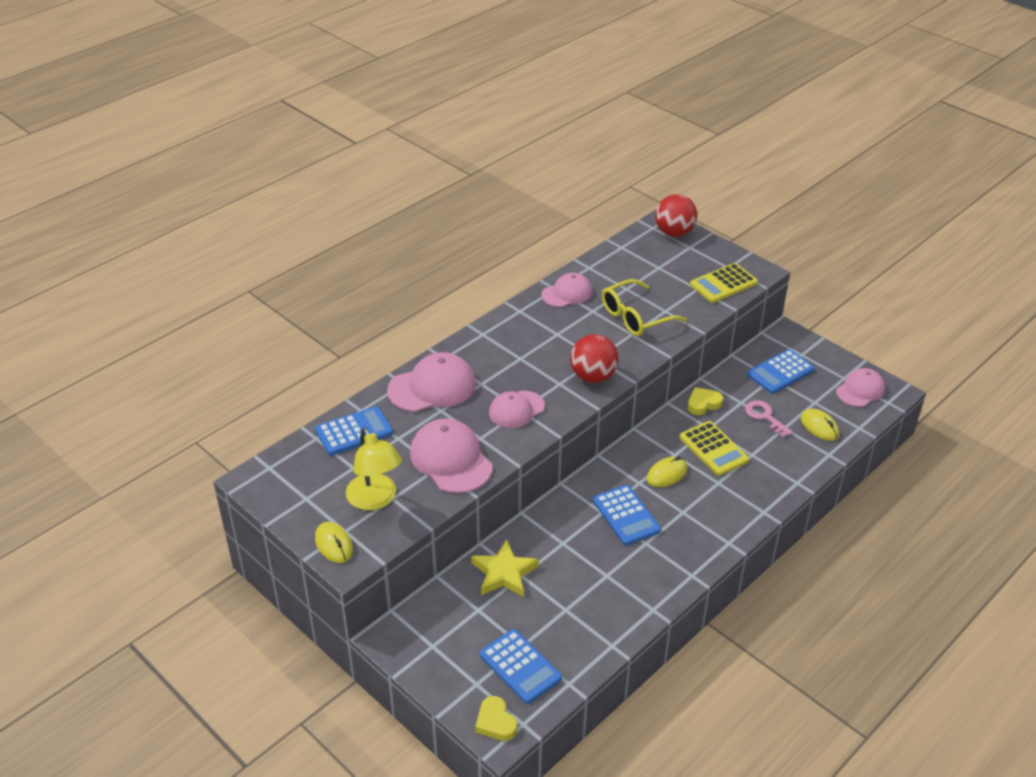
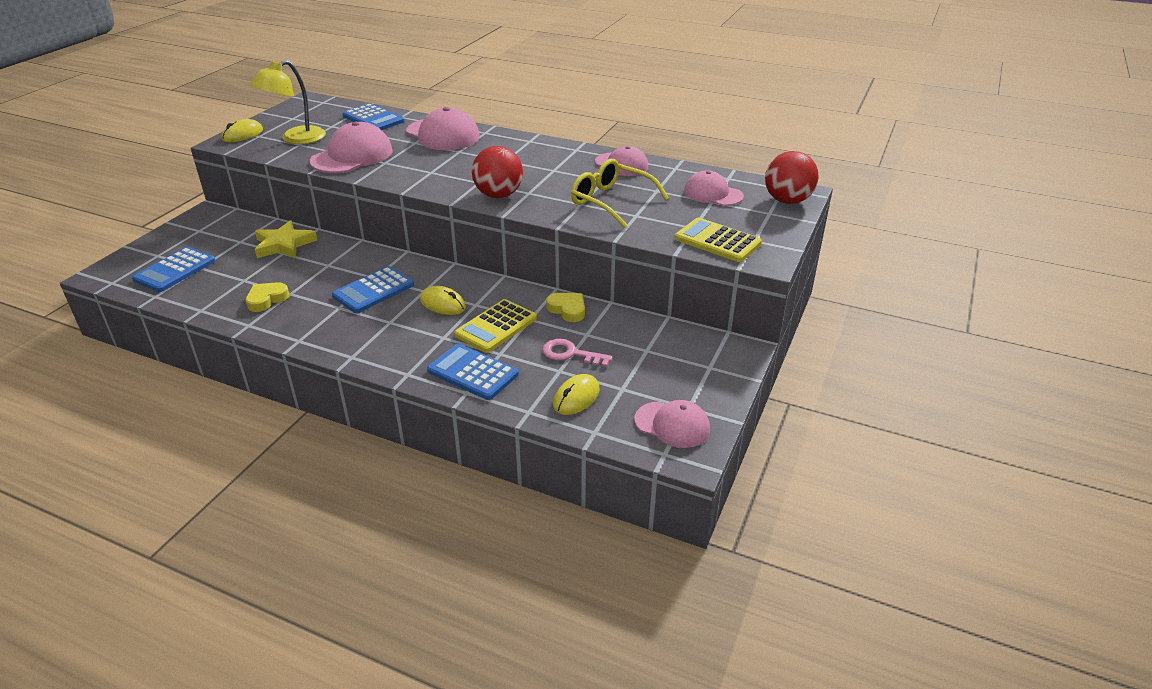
camera: 70 degrees right, 5 degrees down
yellow heart [475,696,517,741] -> yellow heart moved to [246,282,289,312]
pink cap [489,391,545,428] -> pink cap moved to [684,170,744,206]
pink key [745,400,793,438] -> pink key turned 105 degrees counterclockwise [542,339,613,367]
blue calculator [747,349,815,394] -> blue calculator moved to [427,344,519,400]

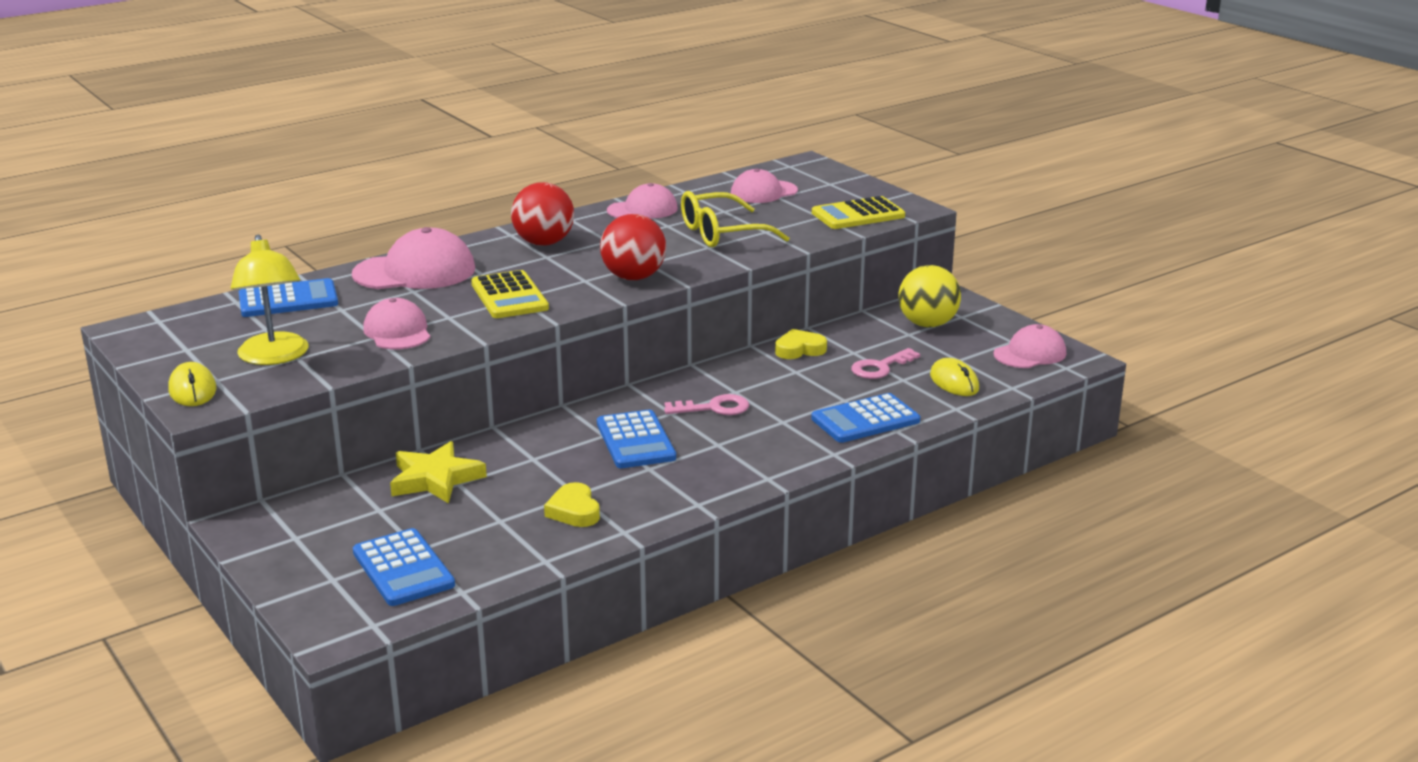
camera: 60 degrees left, 10 degrees down
pink cap [310,122,393,173] -> pink cap [363,298,430,349], size x0.65
yellow mouse [420,286,466,315] -> pink key [664,394,749,415]
yellow calculator [454,299,537,353] -> yellow calculator moved to [471,270,549,318]
red ball [765,151,819,204] -> red ball moved to [511,182,574,246]
none -> yellow ball [898,265,961,327]

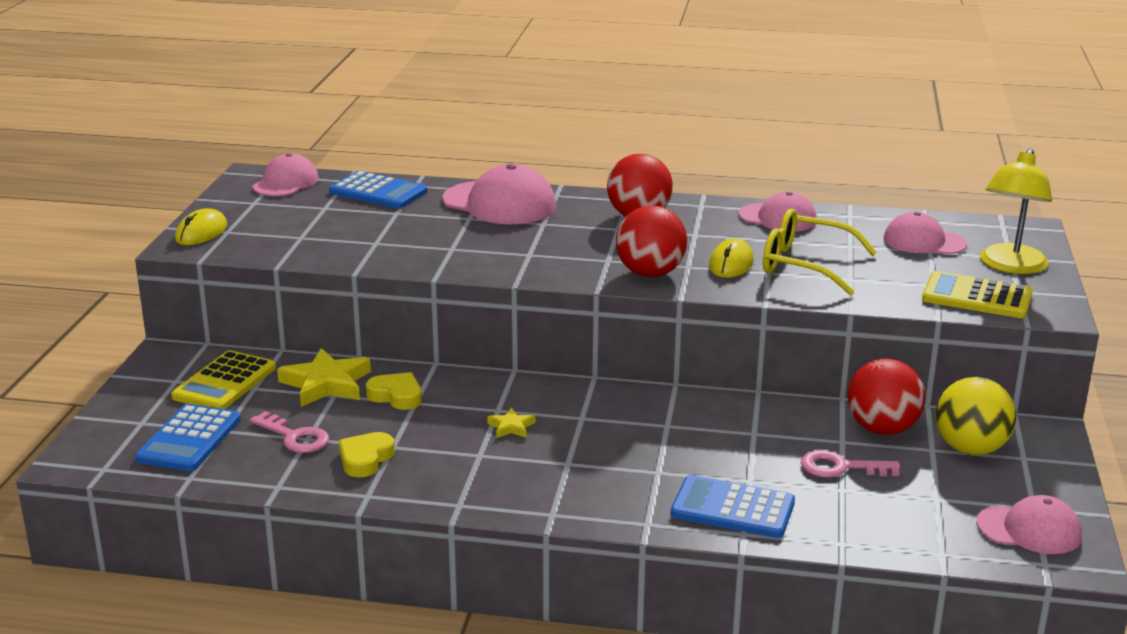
camera: 45 degrees right, 0 degrees up
yellow lamp [231,235,309,365] -> yellow lamp moved to [980,148,1052,274]
pink cap [363,298,430,349] -> pink cap moved to [253,153,319,196]
yellow calculator [471,270,549,318] -> yellow calculator moved to [171,350,276,409]
blue calculator [597,410,676,468] -> yellow star [487,407,535,438]
pink key [664,394,749,415] -> pink key moved to [250,411,329,453]
yellow heart [775,329,827,359] -> yellow heart moved to [366,372,422,410]
yellow mouse [930,358,979,396] -> yellow mouse moved to [709,238,754,278]
none -> red ball [847,358,925,435]

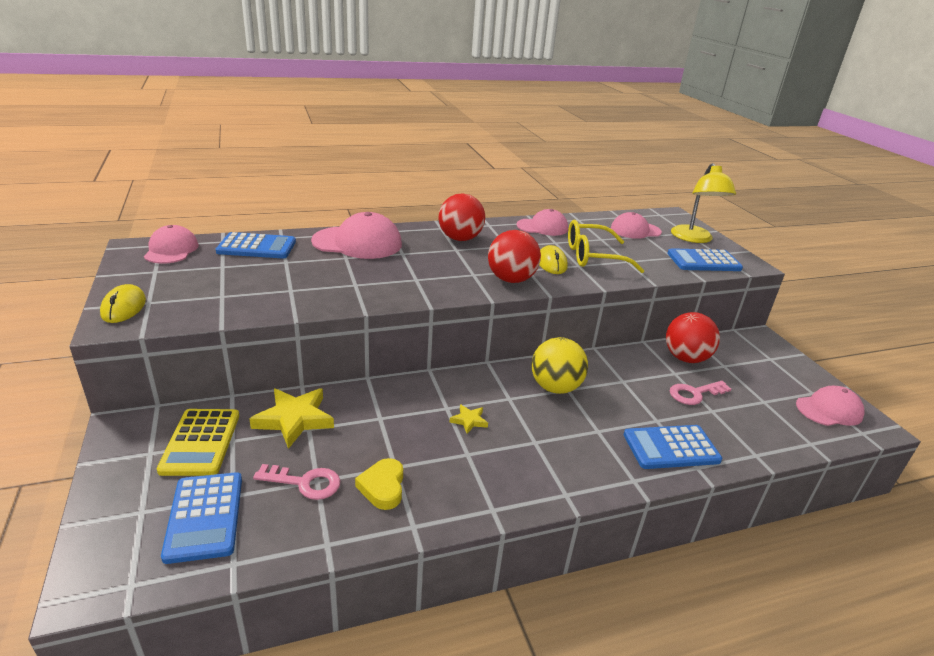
camera: 30 degrees left, 5 degrees up
yellow heart [366,372,422,410] -> none
yellow calculator [922,271,1033,318] -> blue calculator [667,248,743,271]
yellow ball [936,377,1016,455] -> yellow ball moved to [531,337,588,394]

